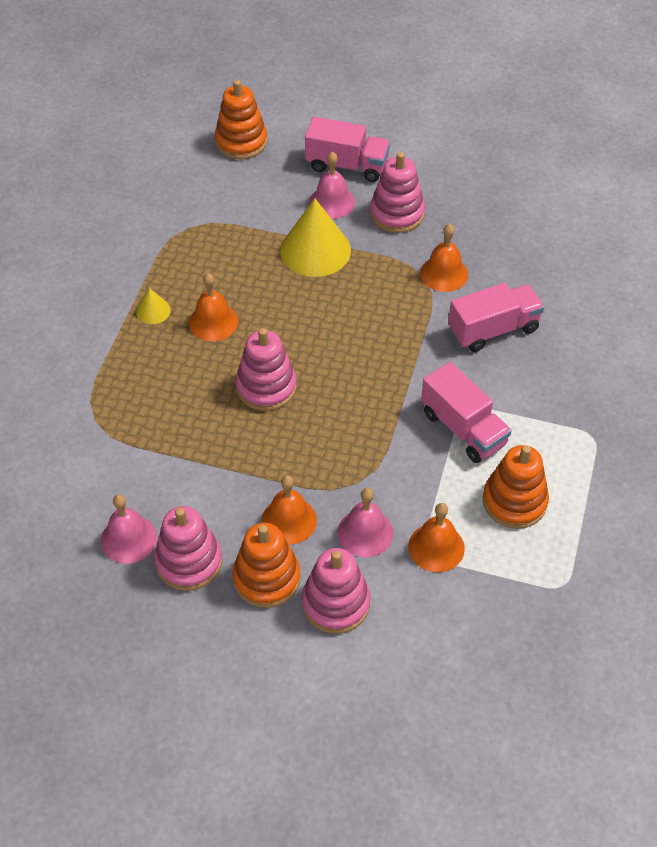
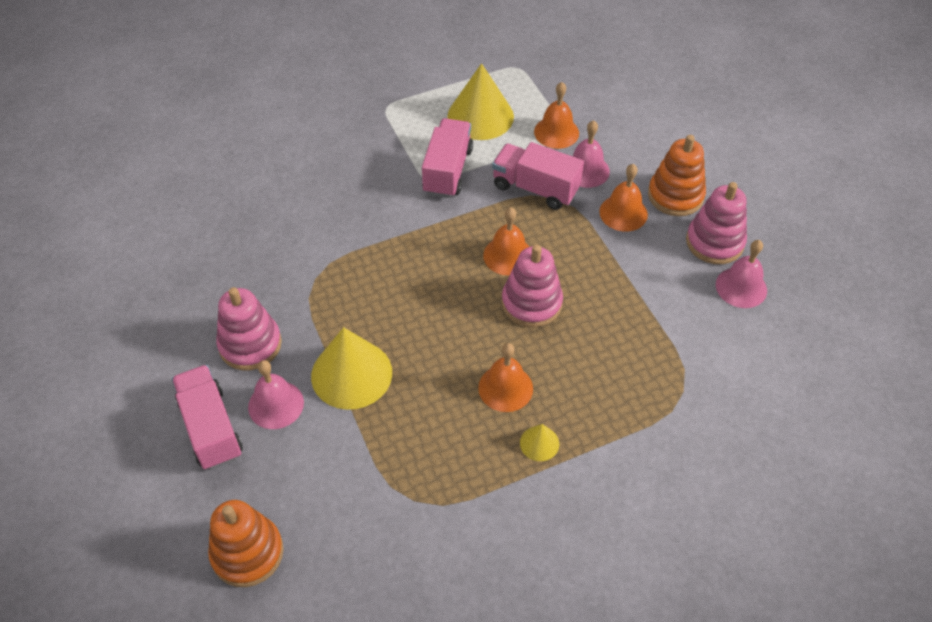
camera: 130 degrees left, 0 degrees up
pink stacking toy [302,548,370,634] -> none
orange bell [420,224,468,292] -> orange bell moved to [483,207,529,276]
pink truck [448,283,544,352] -> pink truck moved to [492,142,584,210]
orange stacking toy [483,445,549,529] -> yellow cone [447,63,514,140]

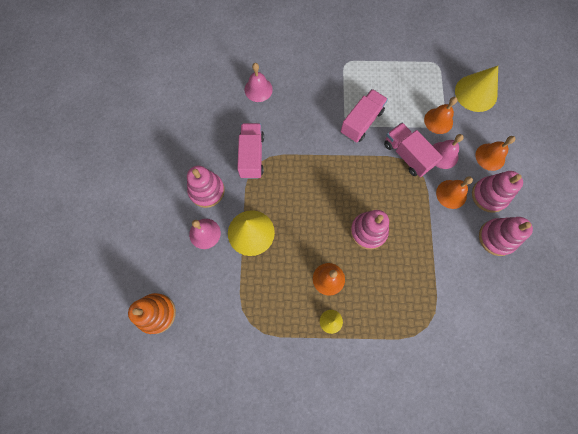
camera: 25 degrees right, 20 degrees up
pink truck [172,365,243,470] -> pink truck moved to [237,123,264,179]
yellow cone [447,63,514,140] -> yellow cone moved to [455,66,498,112]
orange bell [483,207,529,276] -> orange bell moved to [475,136,515,171]
orange stacking toy [648,135,706,216] -> pink stacking toy [472,171,523,213]
pink bell [716,240,767,308] -> pink bell moved to [245,63,273,102]

